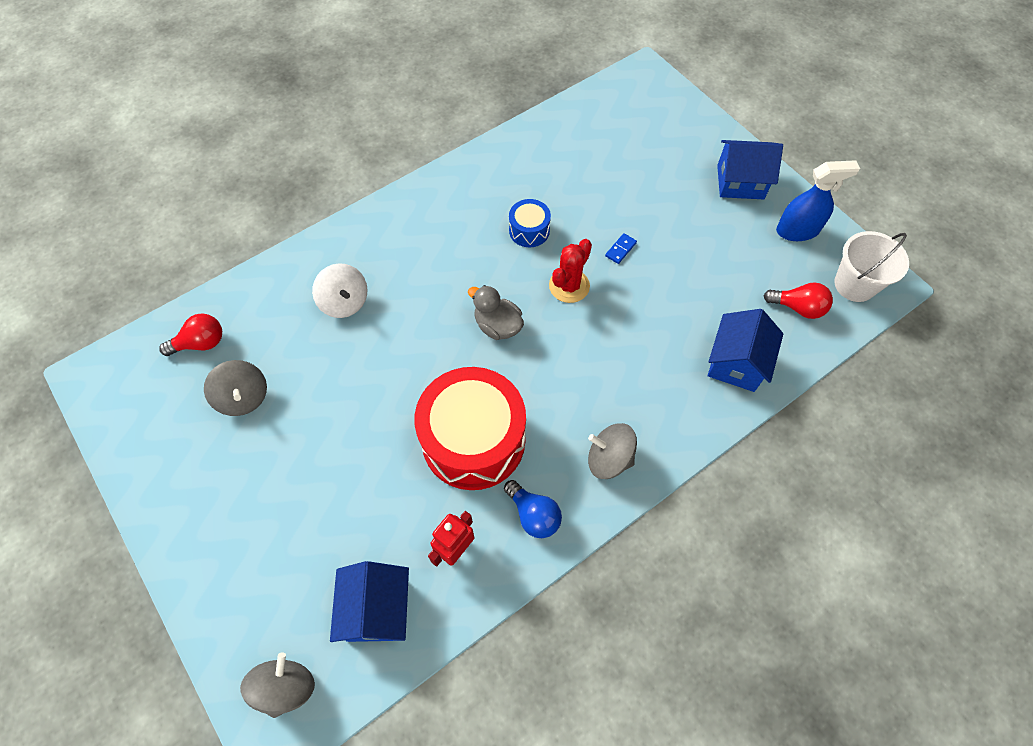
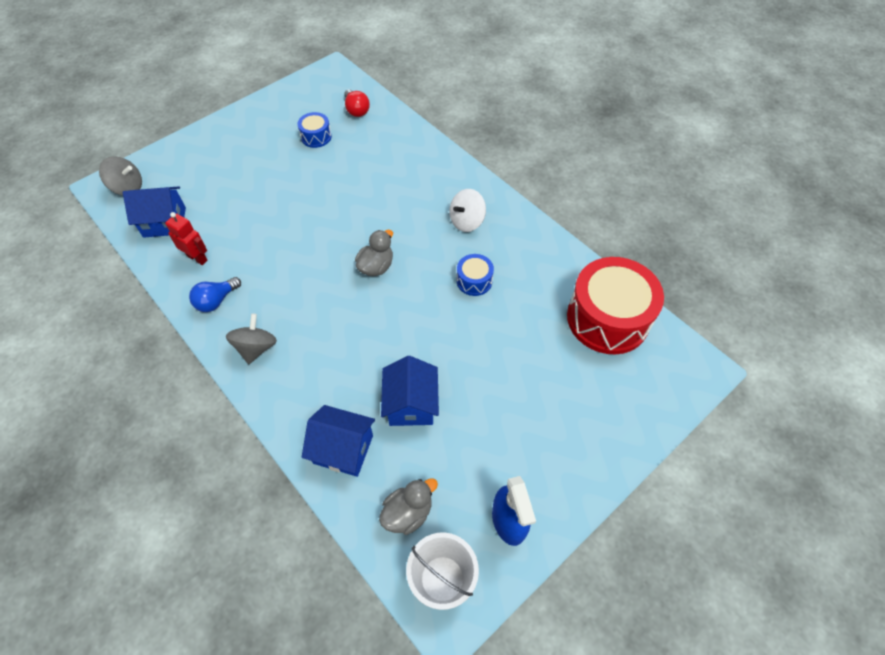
camera: 85 degrees right, 5 degrees down
grey spinning top [204,360,267,416] -> blue drum [298,112,332,148]
white spinning top [312,263,368,318] -> white spinning top moved to [449,189,486,232]
red drum [414,367,526,490] -> red drum moved to [567,257,664,354]
red cactus [549,239,592,303] -> none
blue domino [605,233,637,264] -> none
blue house [717,140,783,199] -> blue house moved to [381,356,439,426]
red light bulb [764,282,833,319] -> grey duck [379,478,438,535]

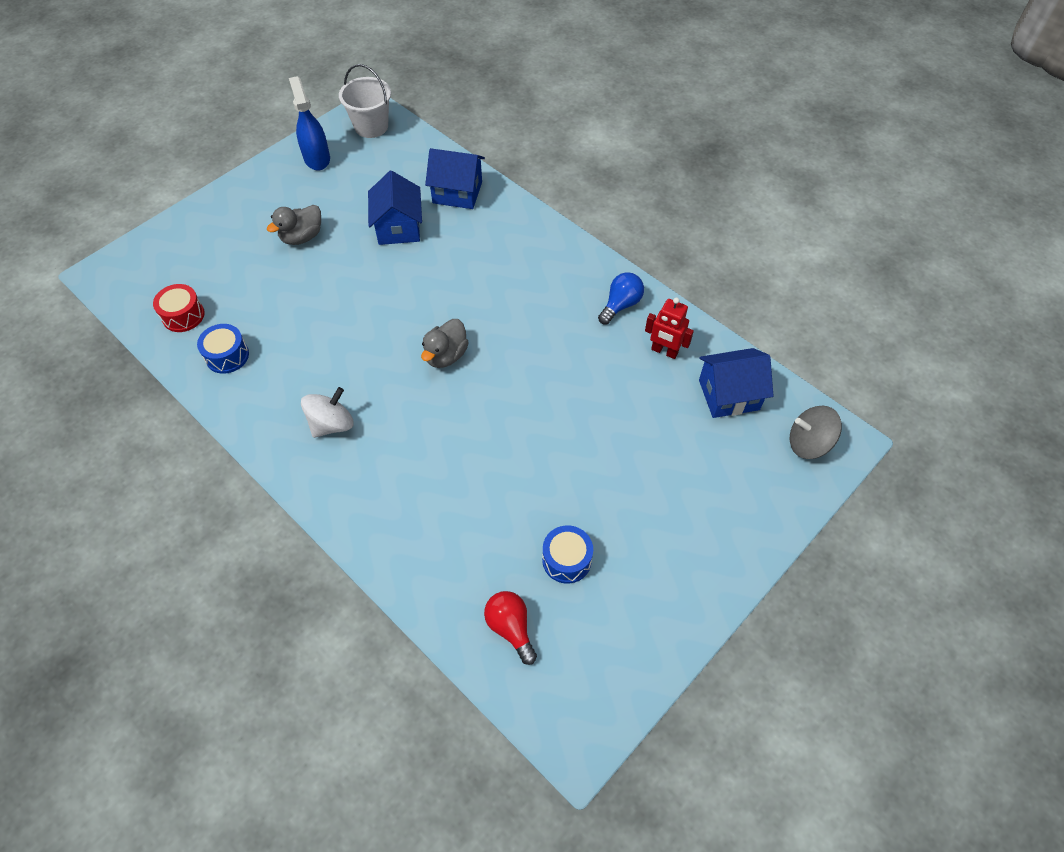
camera: 175 degrees right, 0 degrees up
grey spinning top [226,314,277,364] -> none
grey duck [379,478,438,535] -> grey duck moved to [267,205,321,245]
blue drum [457,254,494,296] -> blue drum moved to [197,324,249,374]
red drum [567,257,664,354] -> red drum [153,284,205,332], size x0.46

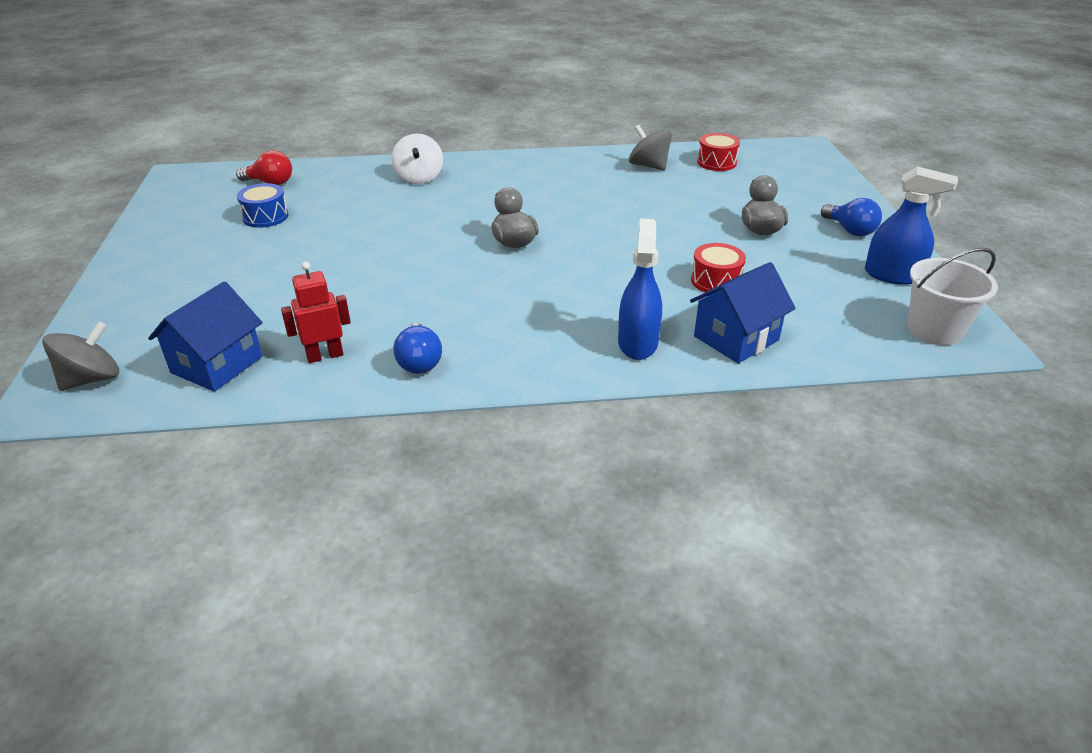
camera: 130 degrees right, 20 degrees down
blue drum [197,324,249,374] -> grey spinning top [629,125,672,171]
white spinning top [301,387,353,438] -> white spinning top moved to [392,133,443,184]
blue house [368,171,422,245] -> red drum [691,243,746,292]
none -> blue spray bottle [618,219,662,360]
none -> blue light bulb [821,198,882,236]

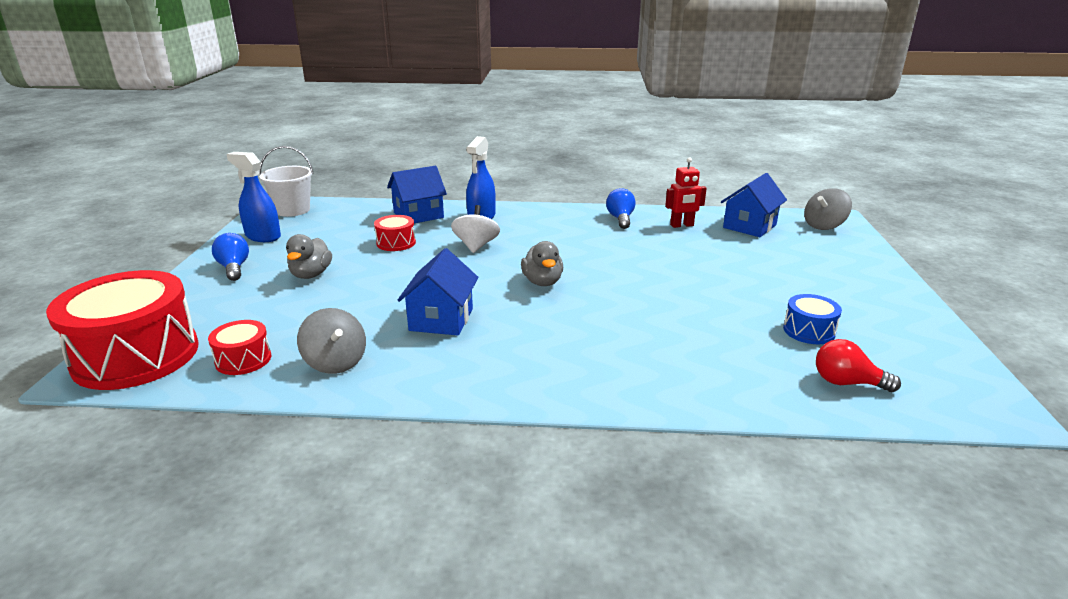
camera: 170 degrees left, 10 degrees down
white spinning top [392,133,443,184] -> white spinning top moved to [451,205,500,253]
none -> red drum [46,270,198,390]
none -> blue house [397,248,479,335]

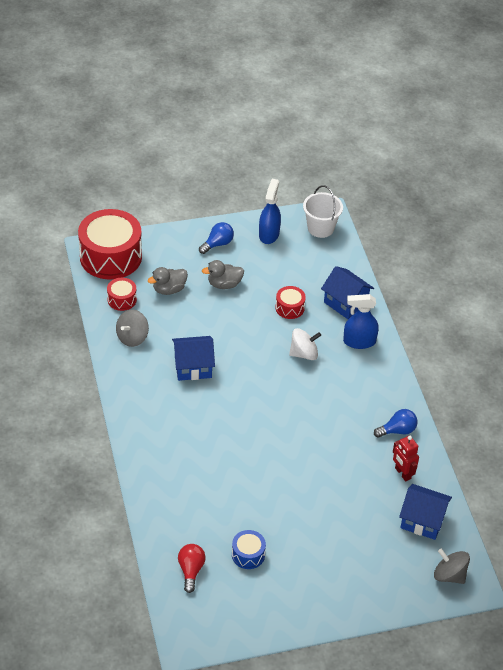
camera: 70 degrees right, 20 degrees up
grey duck [521,241,563,286] -> grey duck moved to [148,267,188,295]

